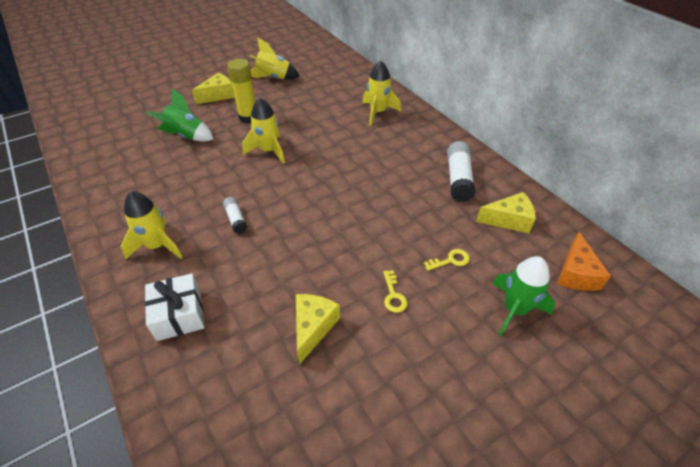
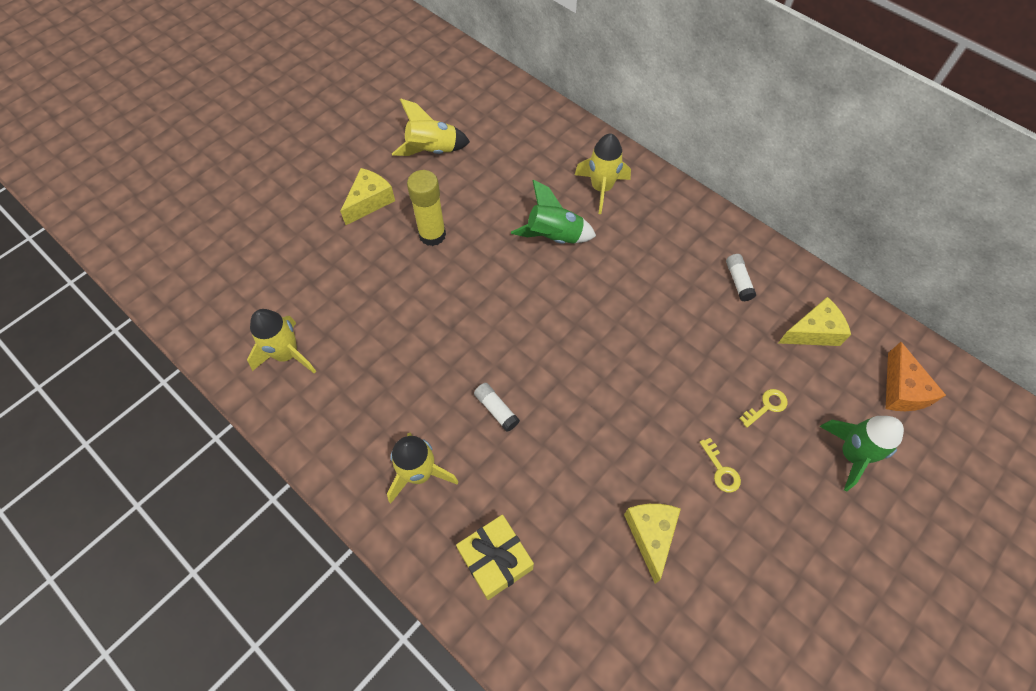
camera: 15 degrees left, 15 degrees up
white gift [145,273,205,341] -> yellow gift [456,515,534,600]
green rocket [146,88,214,142] -> green rocket moved to [511,180,596,244]
yellow rocket [242,97,285,164] -> yellow rocket moved to [247,309,316,374]
white glue stick [447,141,475,202] -> white glue stick [726,254,756,301], size x0.56

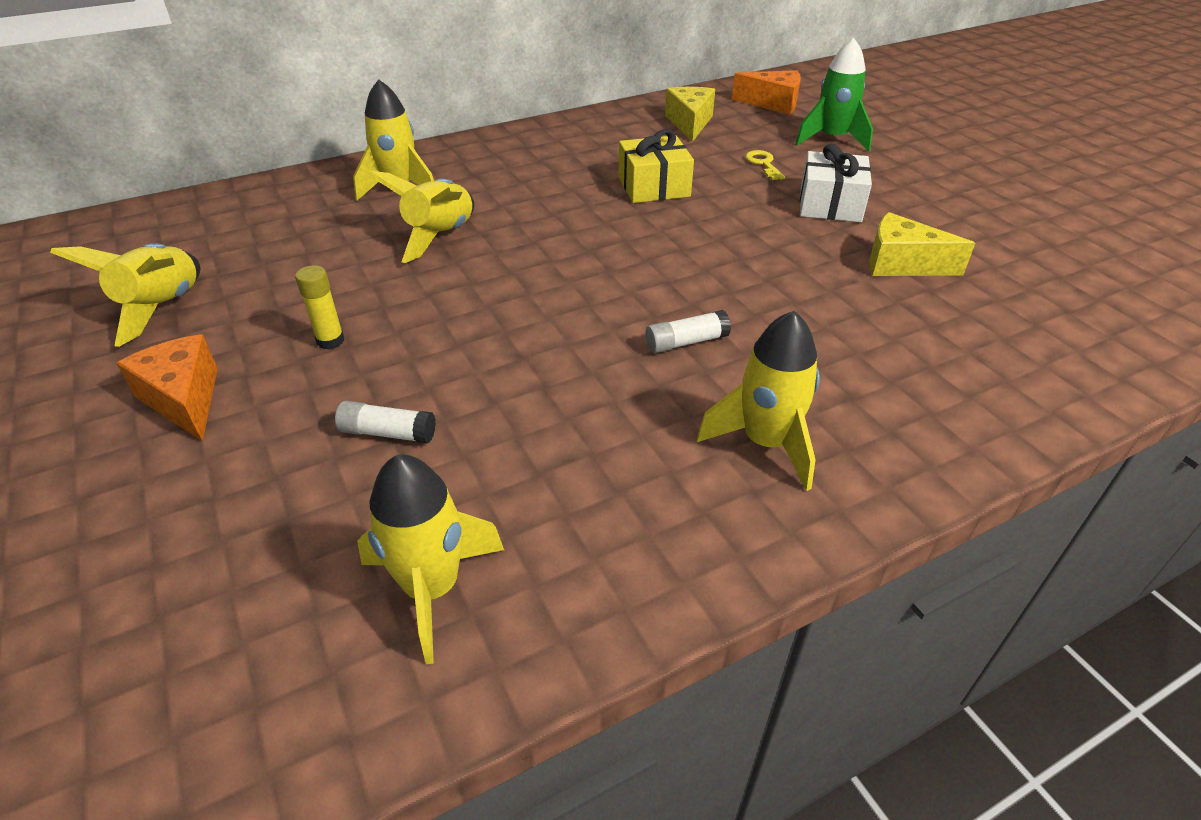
camera: 70 degrees left, 20 degrees down
yellow cheese [340,168,395,225] -> orange cheese [116,334,218,442]
yellow glue stick [407,170,446,246] -> yellow glue stick [295,265,344,350], size x0.56
yellow gift [456,515,534,600] -> yellow gift moved to [619,129,694,203]
green rocket [511,180,596,244] -> yellow rocket [367,171,474,263]
yellow key [699,438,741,493] -> white gift [800,144,872,222]
white glue stick [726,254,756,301] -> white glue stick moved to [335,401,436,443]

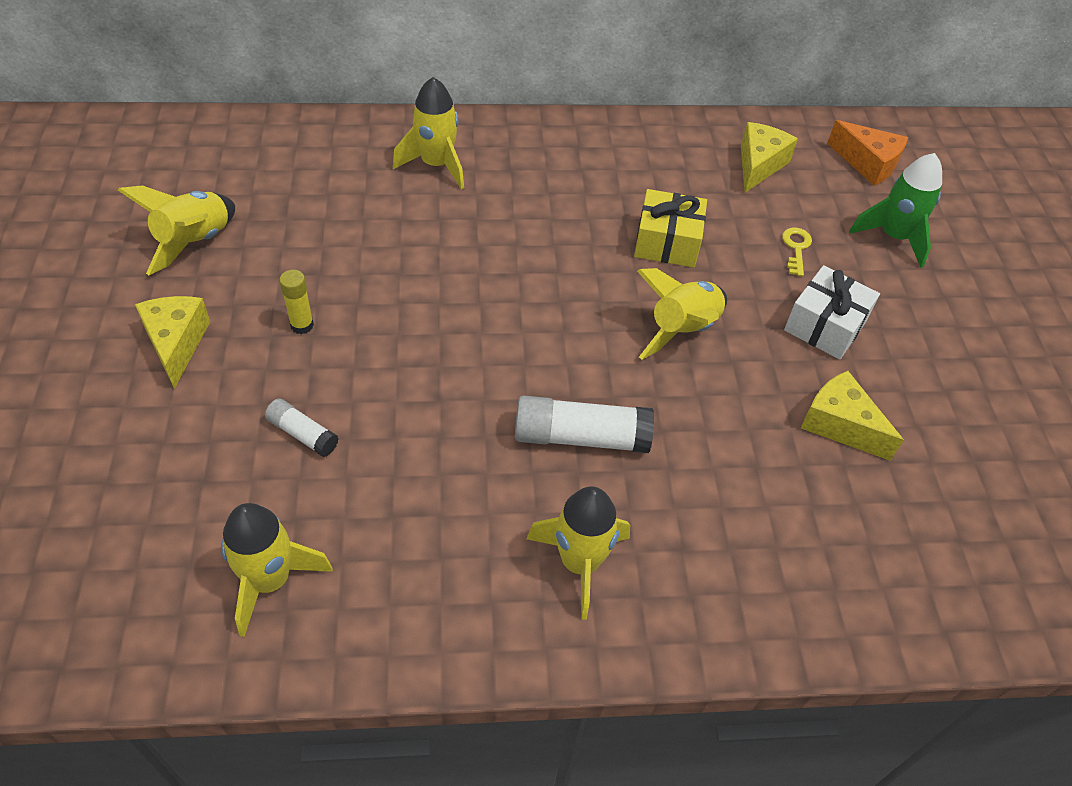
camera: 20 degrees right, 10 degrees up
orange cheese [116,334,218,442] -> yellow cheese [135,296,210,389]
yellow rocket [367,171,474,263] -> yellow rocket moved to [637,268,727,360]
white glue stick [646,310,731,353] -> white glue stick [515,395,654,453], size x1.79

